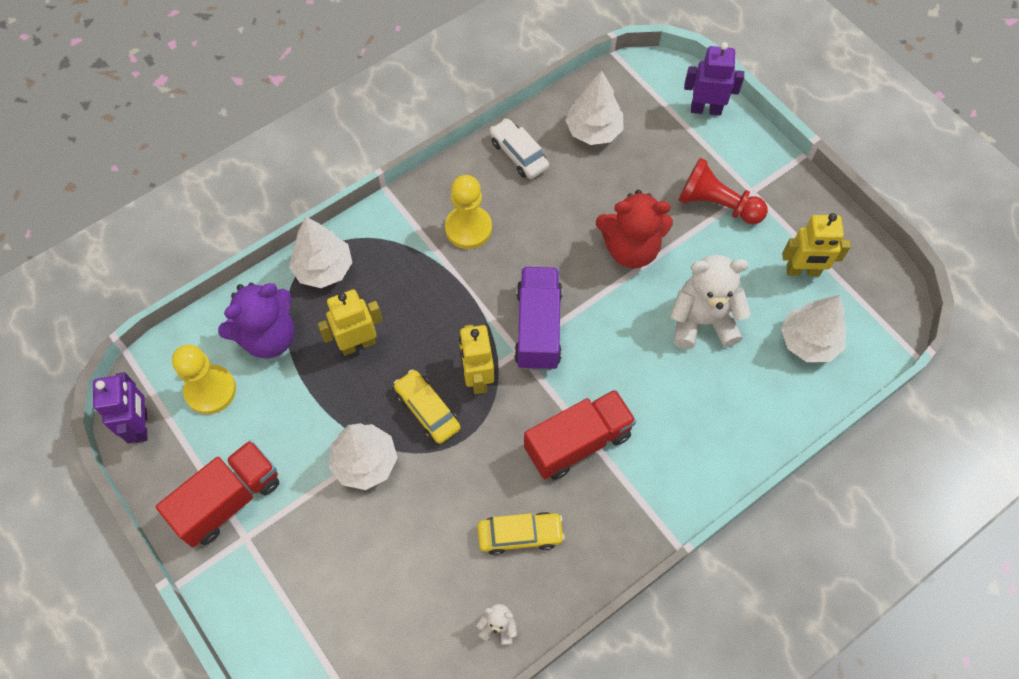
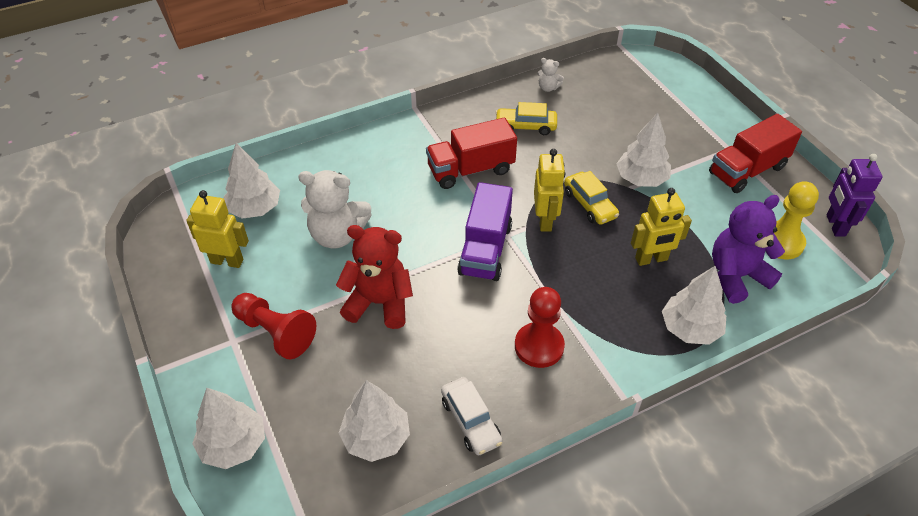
camera: 170 degrees left, 15 degrees down
yellow pawn [445,175,492,249] -> red pawn [515,287,565,368]
purple robot [684,42,744,116] -> white tree [192,388,265,469]

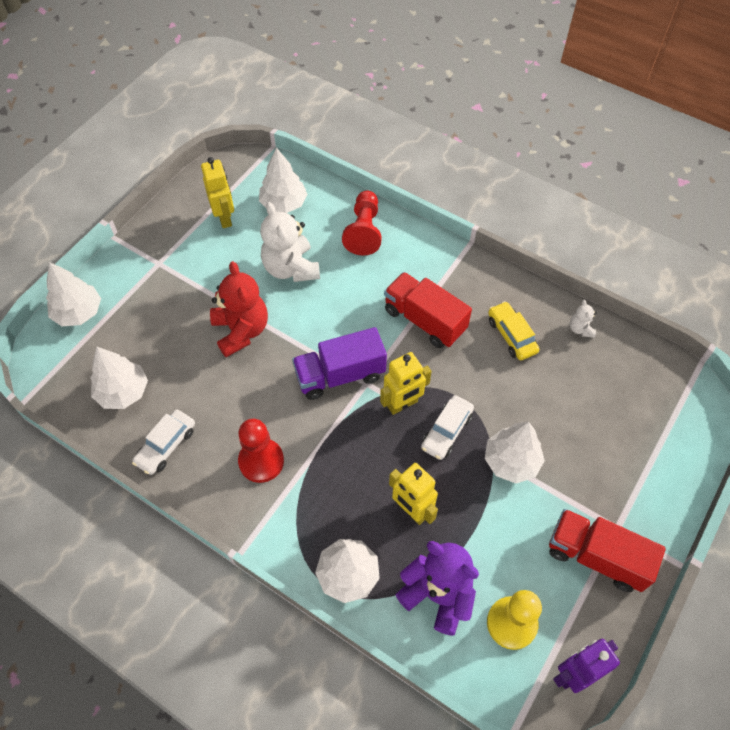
camera: 60 degrees right, 10 degrees up
red pawn [232,293,317,359] -> red pawn moved to [342,191,382,256]
yellow car [564,171,619,225] -> white car [421,395,474,460]

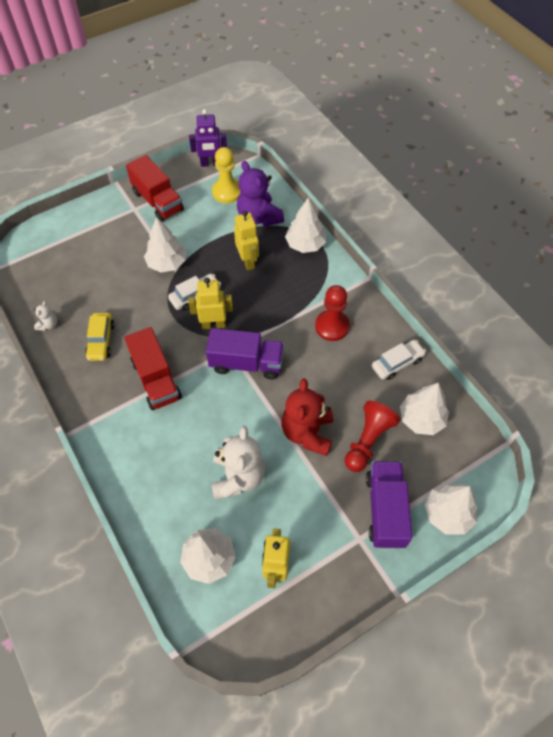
camera: 155 degrees left, 0 degrees up
red pawn [342,191,382,256] -> red pawn moved to [345,401,400,472]
none -> purple truck [366,461,412,548]

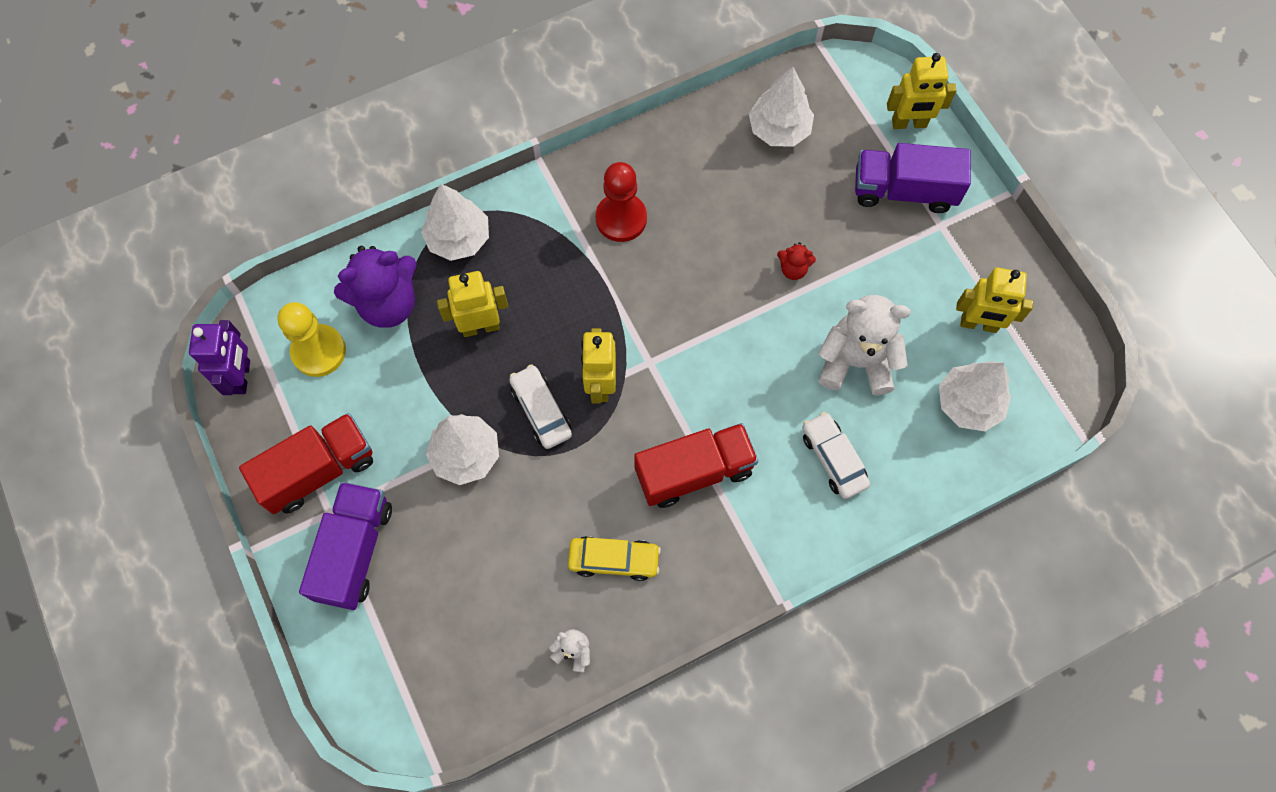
camera: 85 degrees left, 10 degrees up
purple truck [206,328,284,379] -> purple truck moved to [299,482,392,610]
red teddy bear [281,379,333,456] -> red teddy bear [777,242,816,280], size x0.46
red pawn [345,401,400,472] -> none
white car [372,340,426,380] -> white car moved to [802,412,870,499]
white tree [425,483,478,535] -> yellow robot [887,53,957,129]

